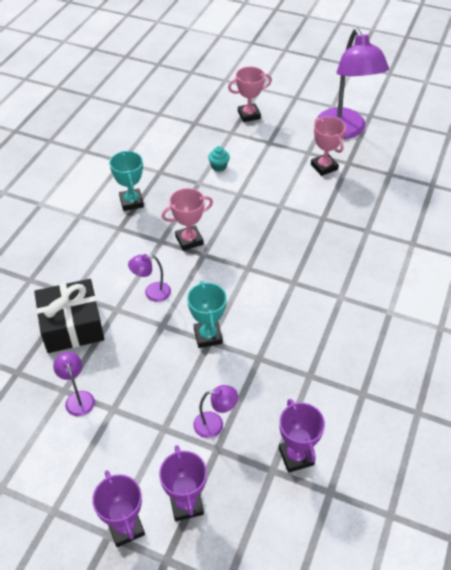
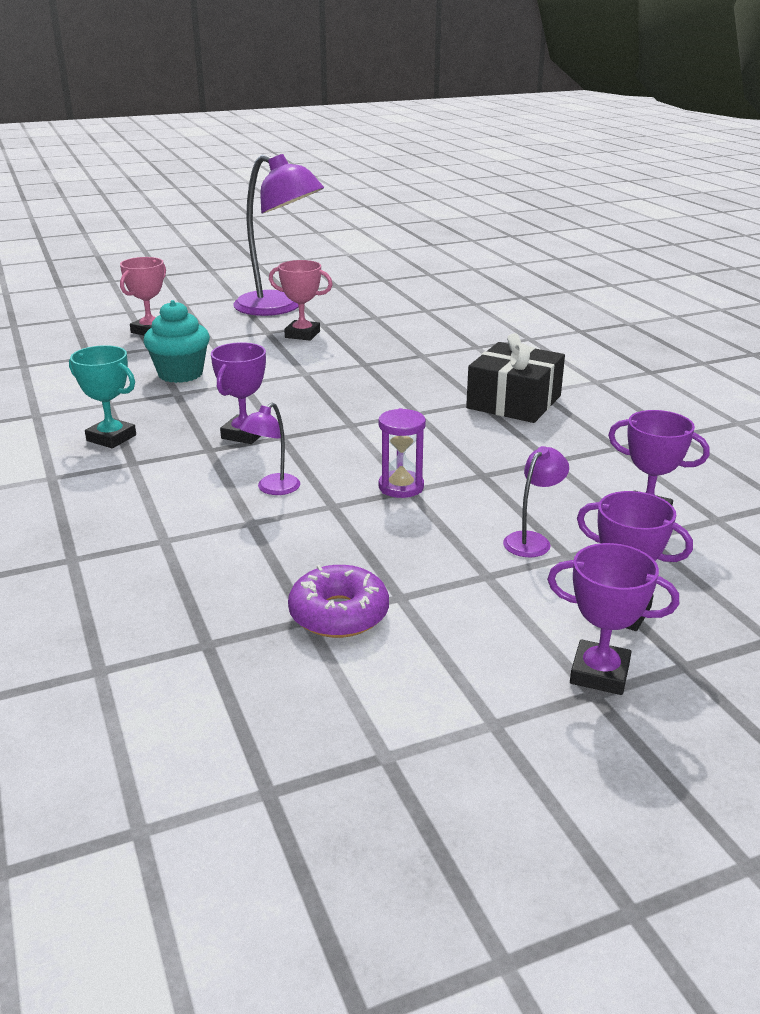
camera: 45 degrees left, 20 degrees down
black gift [34,279,104,353] -> black gift moved to [466,333,565,423]
purple lamp [53,352,95,416] -> purple donut [288,565,389,638]
pink trophy [162,188,213,251] -> purple trophy [211,342,266,444]
turquoise trophy [187,281,227,348] -> purple hourglass [378,408,426,498]
turquoise cupcake [208,146,230,172] -> turquoise cupcake [144,300,210,383], size x1.96

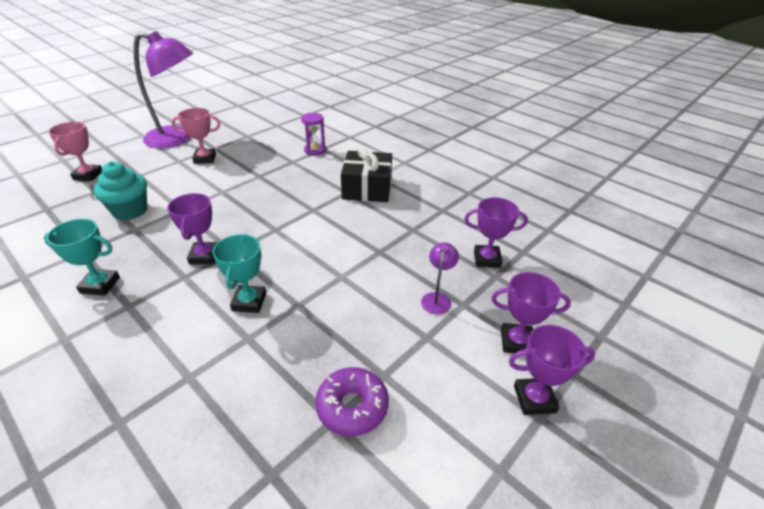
camera: 25 degrees left, 10 degrees up
purple lamp [240,403,300,495] -> turquoise trophy [213,234,266,313]
purple hourglass [378,408,426,498] -> purple hourglass moved to [301,113,326,156]

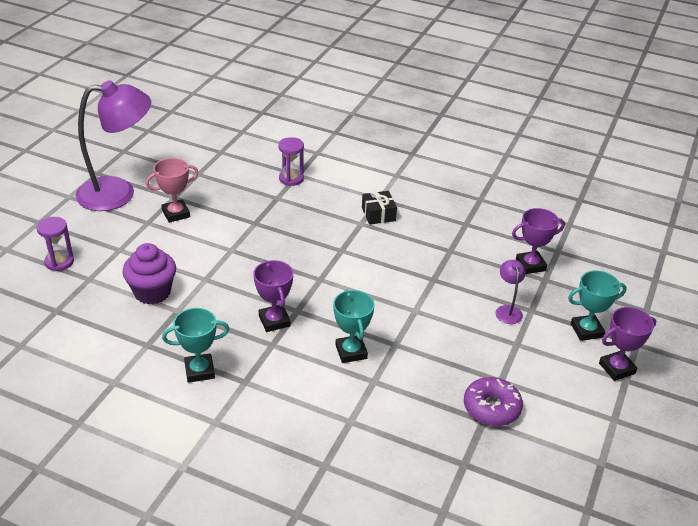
camera: 20 degrees left, 0 degrees up
pink trophy [48,122,102,181] -> purple hourglass [37,217,74,271]
turquoise cupcake [94,161,147,220] -> purple cupcake [122,243,176,304]
black gift [341,146,392,202] -> black gift [362,191,397,225], size x0.57
purple trophy [491,272,571,353] -> turquoise trophy [568,270,627,341]

